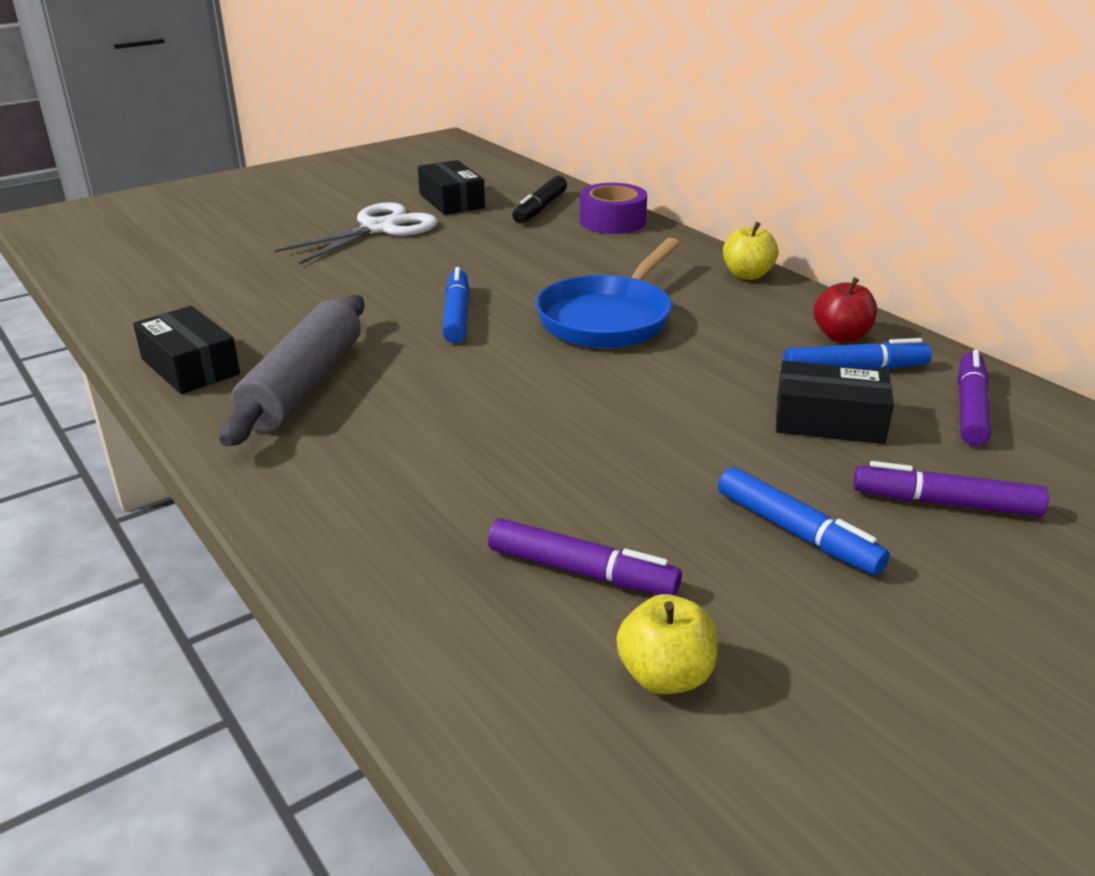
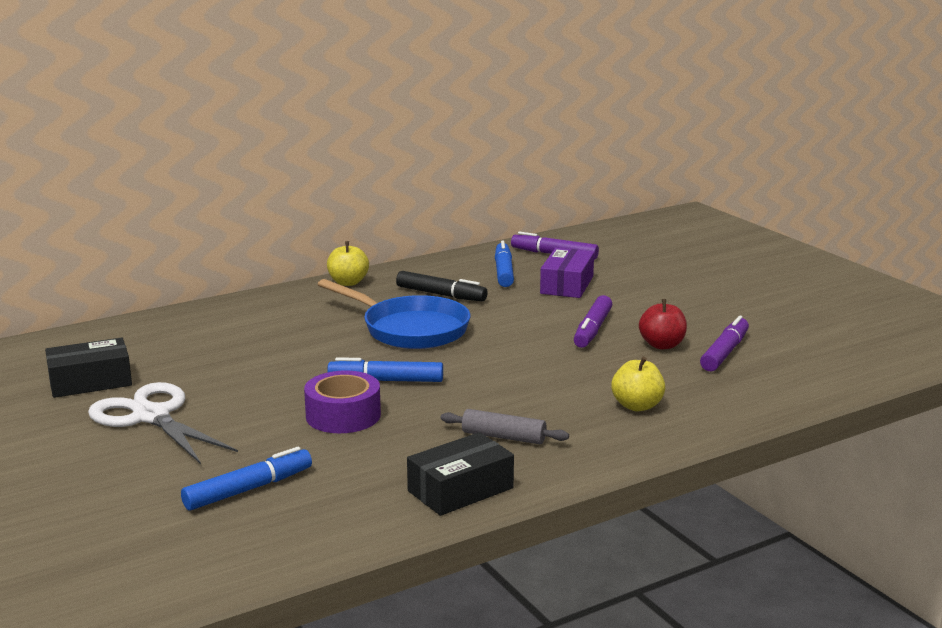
camera: 85 degrees left, 10 degrees down
grey rolling pin [219,295,364,446] -> grey rolling pin [440,409,569,444], size x0.53
black marker [512,176,567,223] -> black marker moved to [396,271,488,301]
purple tape [580,183,647,234] -> purple tape moved to [304,370,381,433]
yellow apple [617,594,718,694] -> yellow apple moved to [611,357,665,411]
blue marker [718,467,890,575] -> blue marker moved to [181,447,312,511]
black box [776,361,894,444] -> purple box [540,248,594,298]
red apple [814,277,877,342] -> red apple moved to [639,299,687,349]
purple marker [853,461,1049,517] -> purple marker moved to [574,295,612,348]

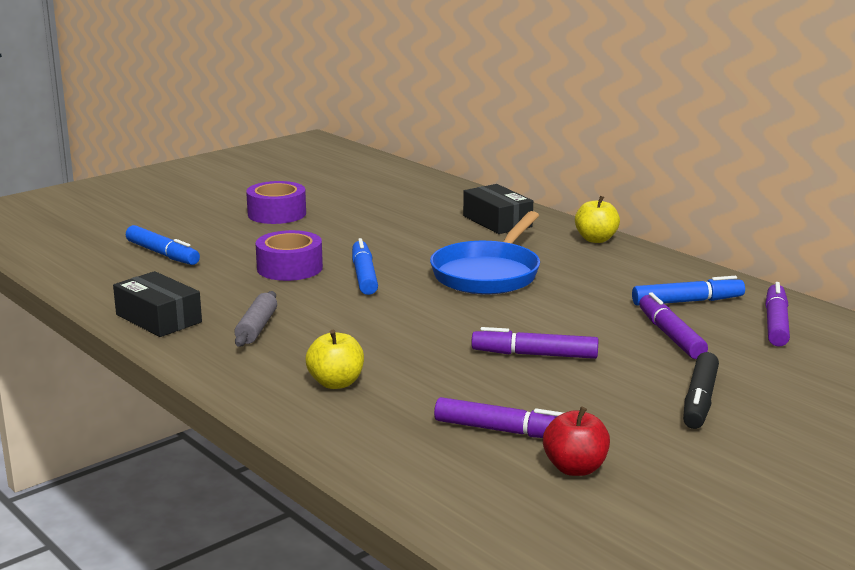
camera: 80 degrees right, 0 degrees up
black box [45,338,132,398] -> black box moved to [463,184,533,234]
white scissors [88,382,238,464] -> purple tape [246,181,306,224]
black marker [396,271,488,301] -> black marker moved to [683,352,719,429]
purple box [540,248,594,298] -> purple marker [639,292,708,359]
red apple [639,299,687,349] -> red apple moved to [543,407,610,476]

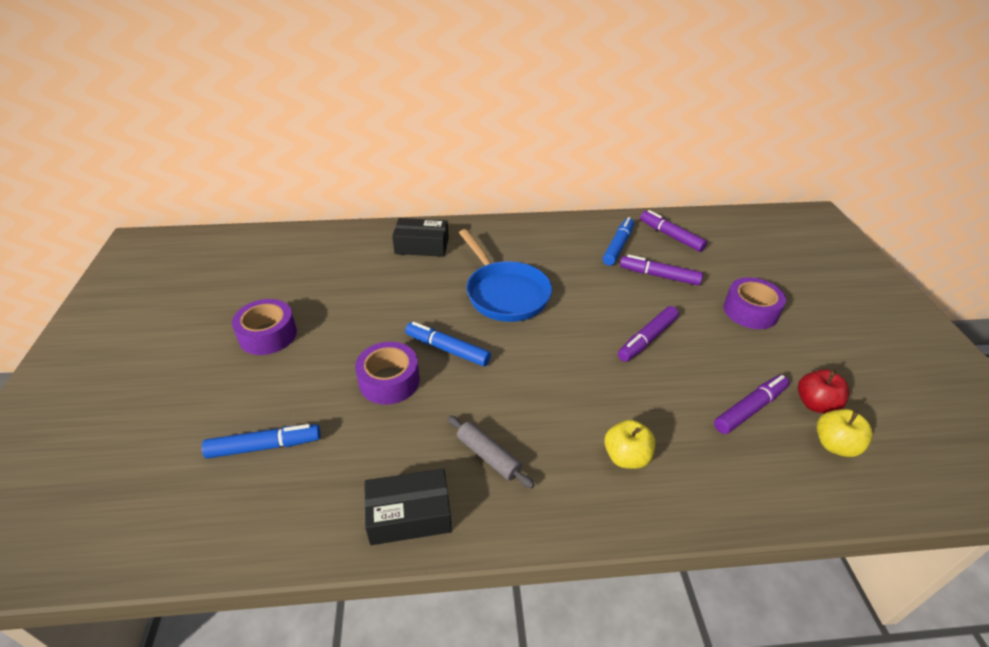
camera: 55 degrees left, 20 degrees up
yellow apple [575,196,620,243] -> yellow apple moved to [817,409,873,457]
black marker [683,352,719,429] -> purple tape [723,277,786,329]

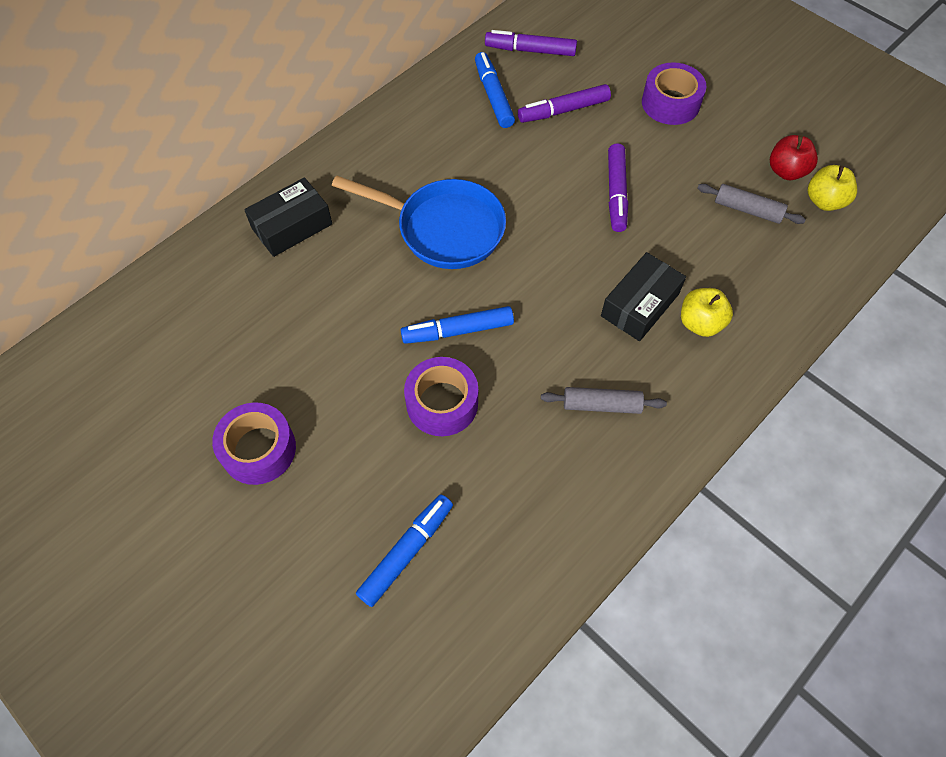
camera: 40 degrees left, 20 degrees up
black box [364,469,452,545] -> black box moved to [601,252,686,341]
purple marker [714,375,789,434] -> grey rolling pin [697,184,806,224]

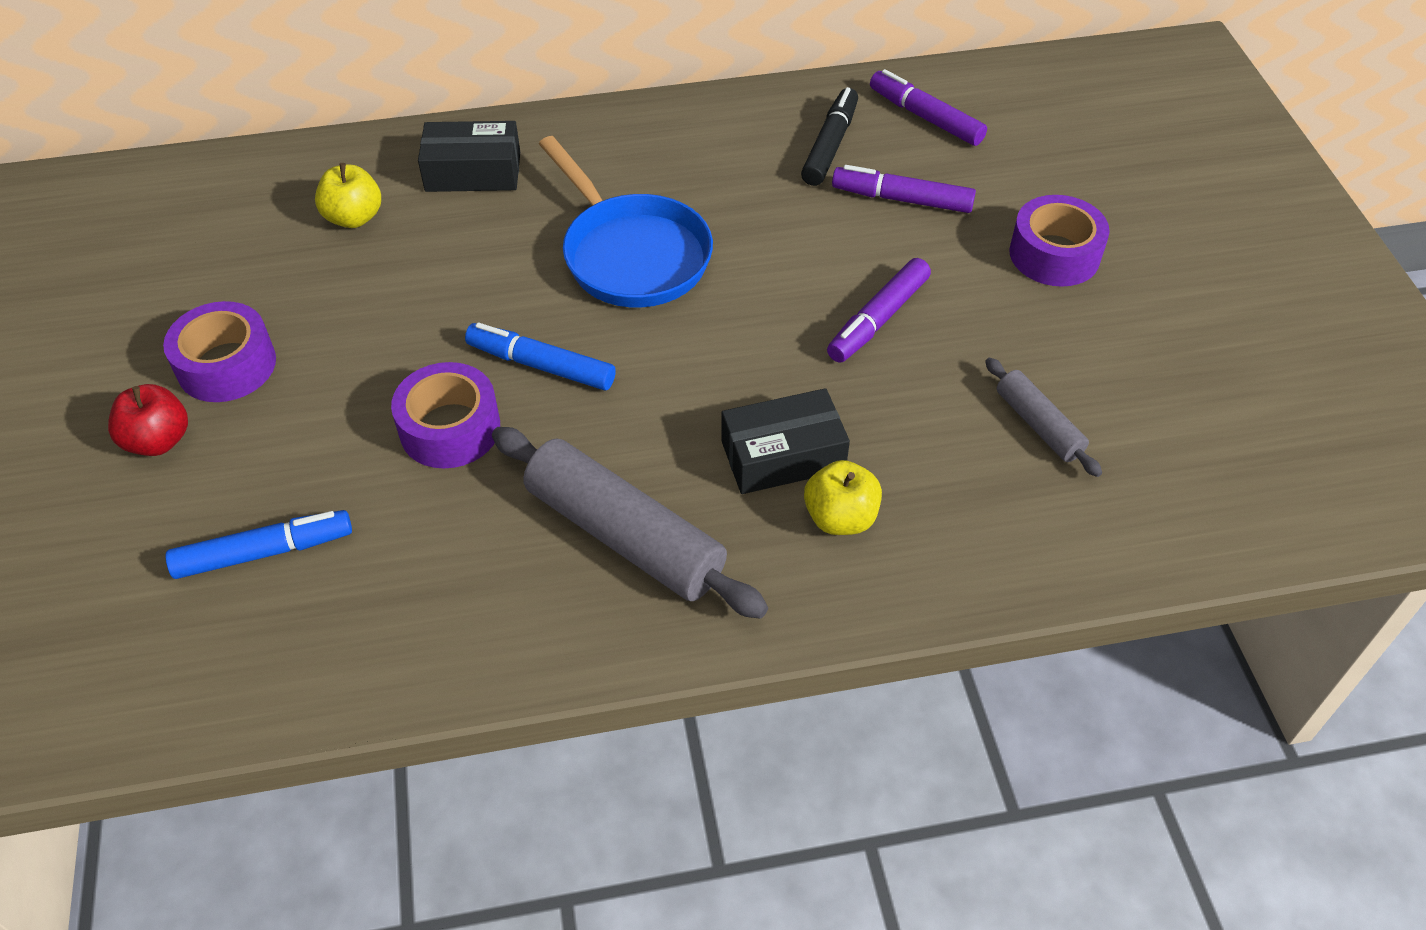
camera: 35 degrees right, 10 degrees down
blue marker [475,52,515,128] -> black marker [801,87,858,186]
grey rolling pin [541,387,667,414] -> grey rolling pin [492,427,768,619], size x1.89
red apple [770,135,818,180] -> red apple moved to [108,384,188,456]
yellow apple [808,165,857,211] -> yellow apple moved to [315,163,381,228]

